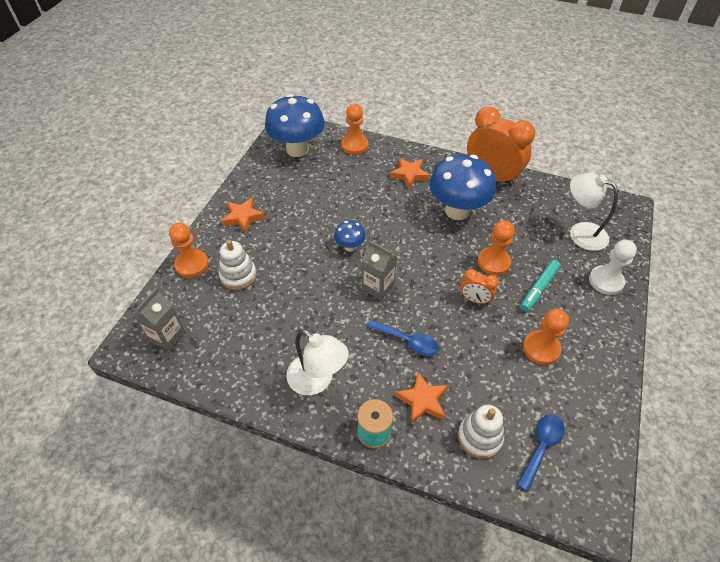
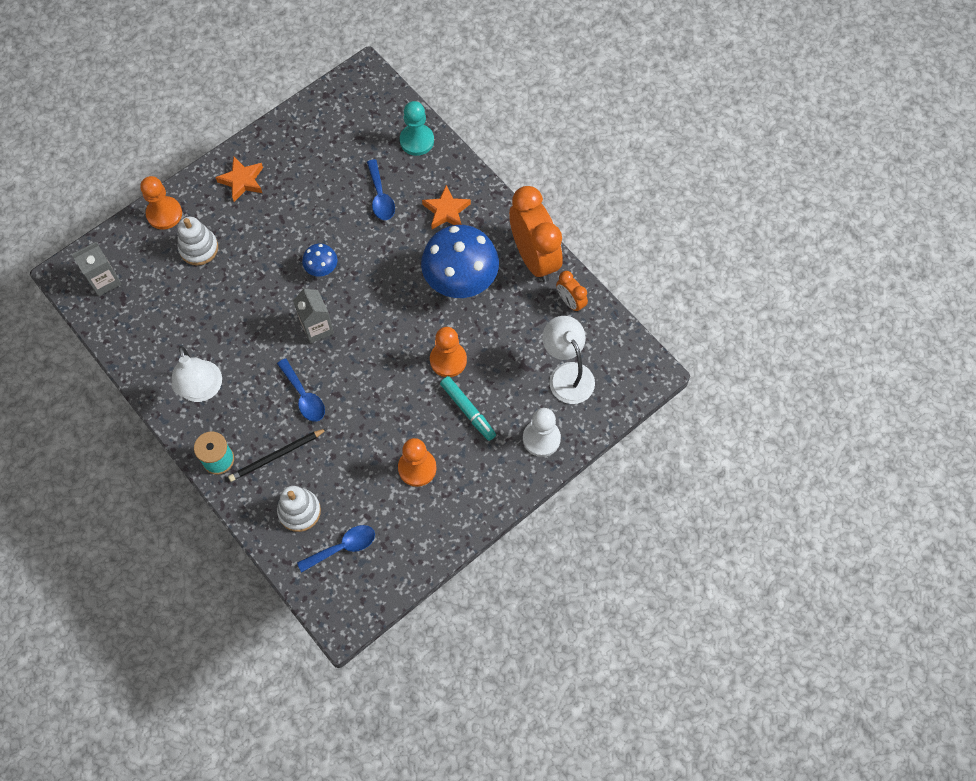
camera: 30 degrees right, 15 degrees up
blue mushroom [265,94,325,157] -> none
orange pawn [341,104,368,155] -> turquoise pawn [400,101,434,156]
orange star [395,372,448,424] -> black pencil [228,428,327,482]
orange clock [460,269,499,304] -> orange clock moved to [556,271,588,312]
turquoise marker [520,260,561,312] -> turquoise marker turned 105 degrees counterclockwise [440,376,496,441]
none -> blue spoon [367,159,395,220]

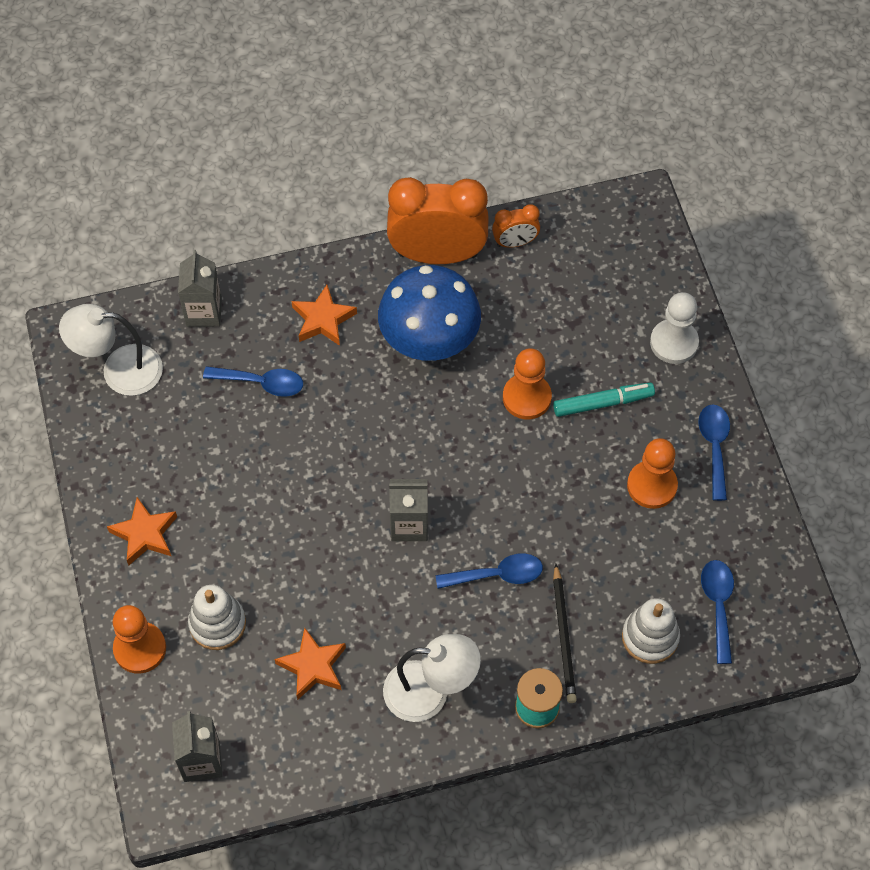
camera: 65 degrees left, 5 degrees down
blue mushroom [302,243,338,277] -> none
turquoise pawn [400,101,434,156] -> grey carton [178,250,222,327]
white lamp [542,316,595,404] -> white lamp moved to [59,304,163,396]
none -> orange star [274,628,346,700]
none -> blue spoon [698,404,730,501]

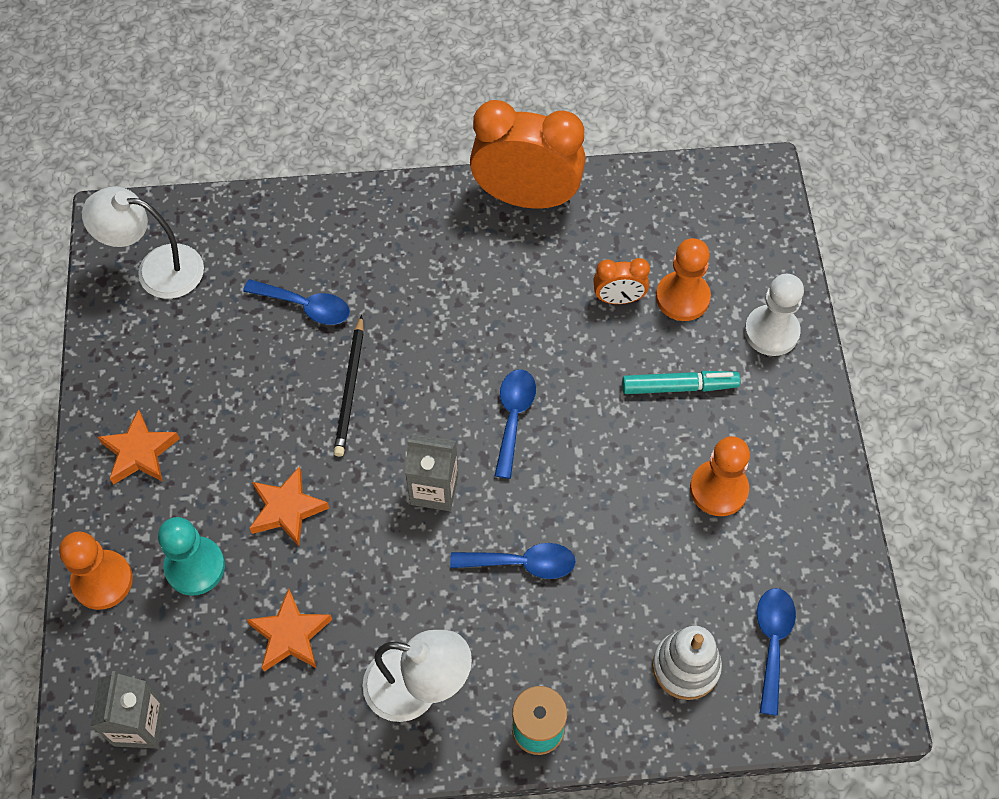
camera: 10 degrees right, 0 degrees up
grey carton [178,250,222,327] -> none
white stacking toy [188,585,246,650] -> turquoise pawn [158,517,225,596]
orange star [291,285,357,346] -> orange star moved to [250,466,329,546]
blue mushroom [378,265,481,361] -> none
orange clock [492,204,540,248] -> orange clock moved to [593,258,650,304]
orange pawn [503,348,552,419] -> orange pawn moved to [656,238,711,321]
black pencil [553,564,577,703] -> black pencil moved to [334,315,364,457]
blue spoon [698,404,730,501] -> blue spoon moved to [495,369,536,479]

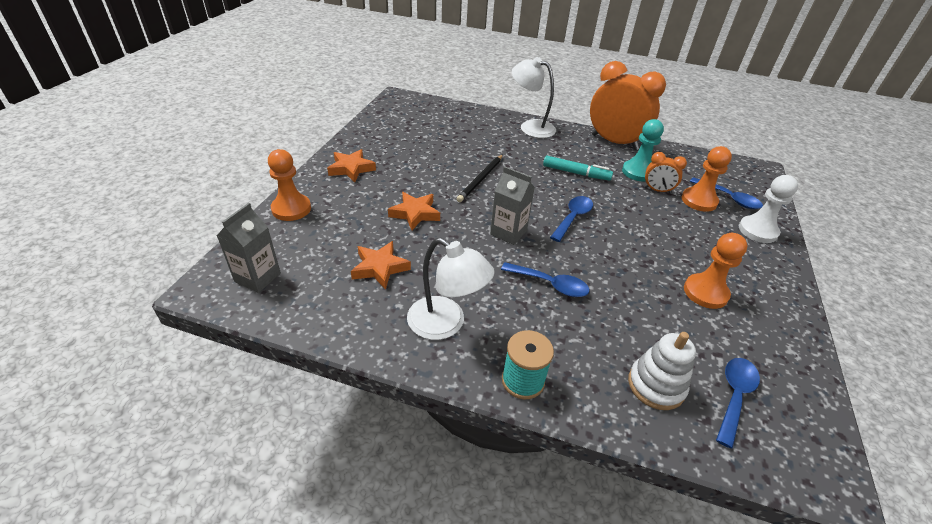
camera: 20 degrees right, 20 degrees down
white lamp [82,186,204,299] -> white lamp moved to [512,57,556,138]
turquoise pawn [158,517,225,596] -> turquoise pawn moved to [622,119,664,182]
blue spoon [243,279,350,325] -> blue spoon moved to [690,177,763,209]
turquoise marker [622,371,740,394] -> turquoise marker moved to [543,156,613,181]

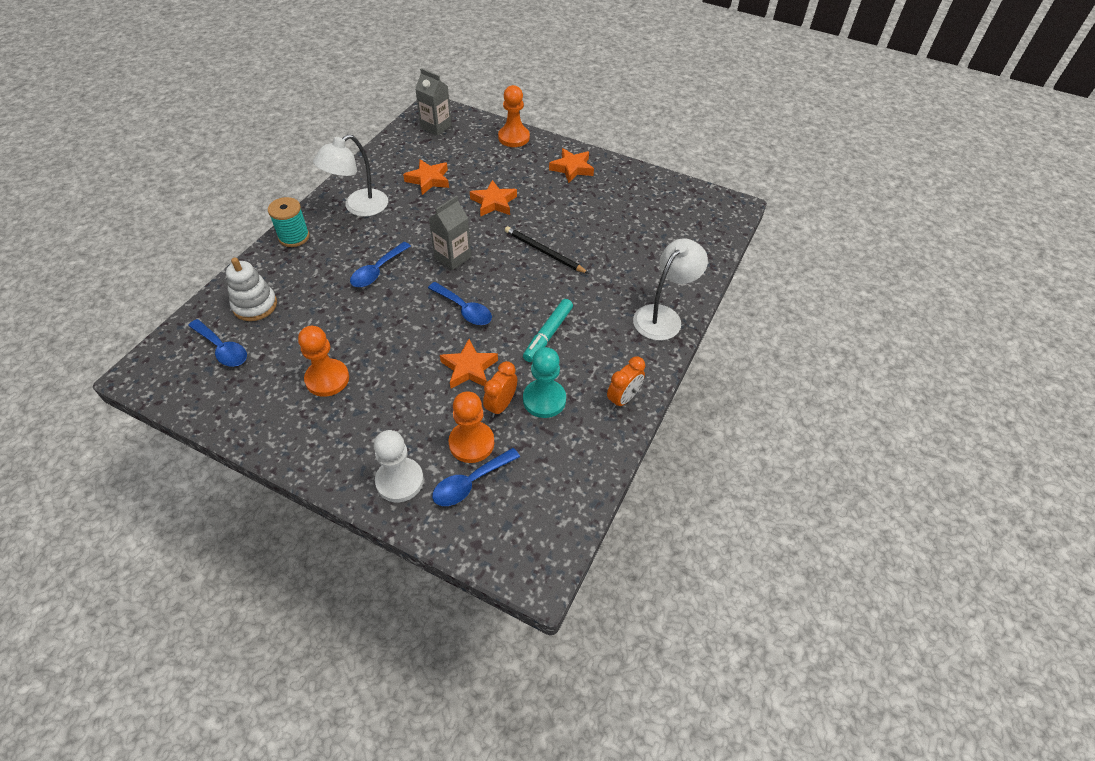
camera: 100 degrees right, 10 degrees up
orange clock [590,61,666,150] -> orange clock [607,357,645,409], size x0.47
none -> orange star [440,339,498,389]

